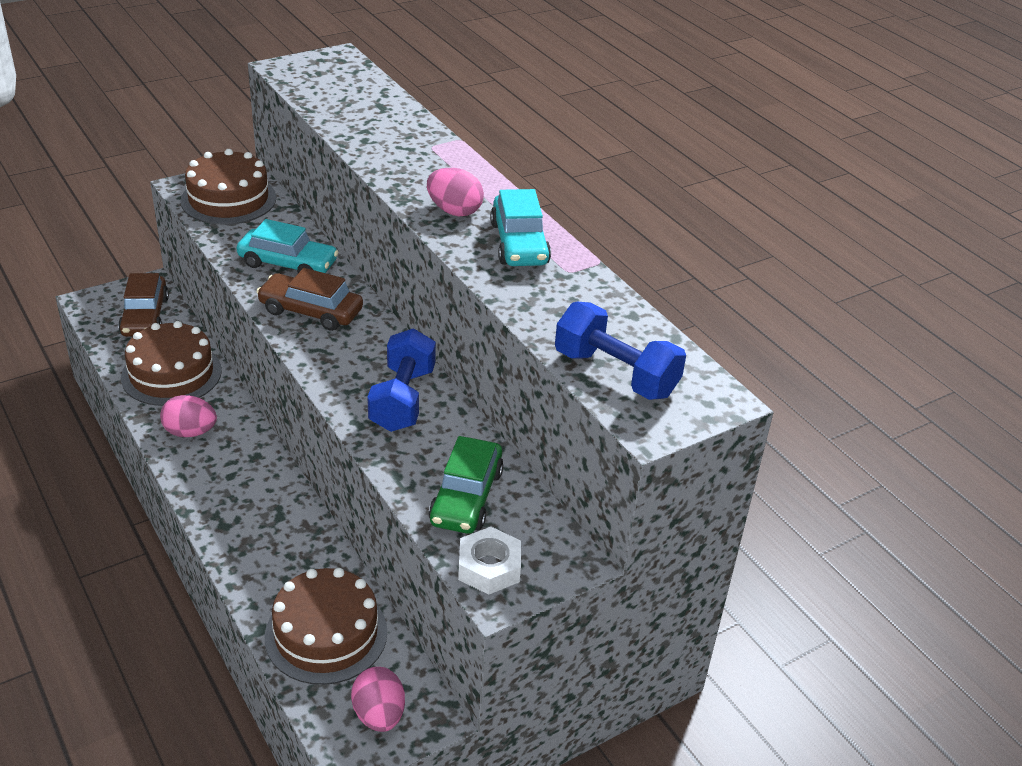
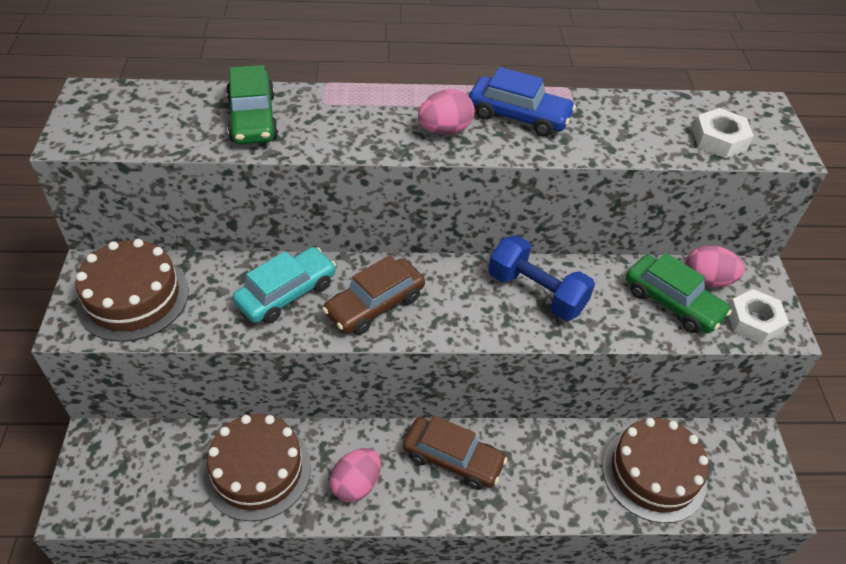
camera: 60 degrees left, 10 degrees up
brown car [118,273,169,337] -> brown car moved to [403,416,507,490]
pink egg [351,667,405,732] -> pink egg moved to [685,245,745,287]
turquoise car [490,189,551,266] -> blue car [469,67,576,137]
blue dumbbell [555,302,686,400] -> white nut [693,108,754,158]
none -> green car [226,65,278,144]

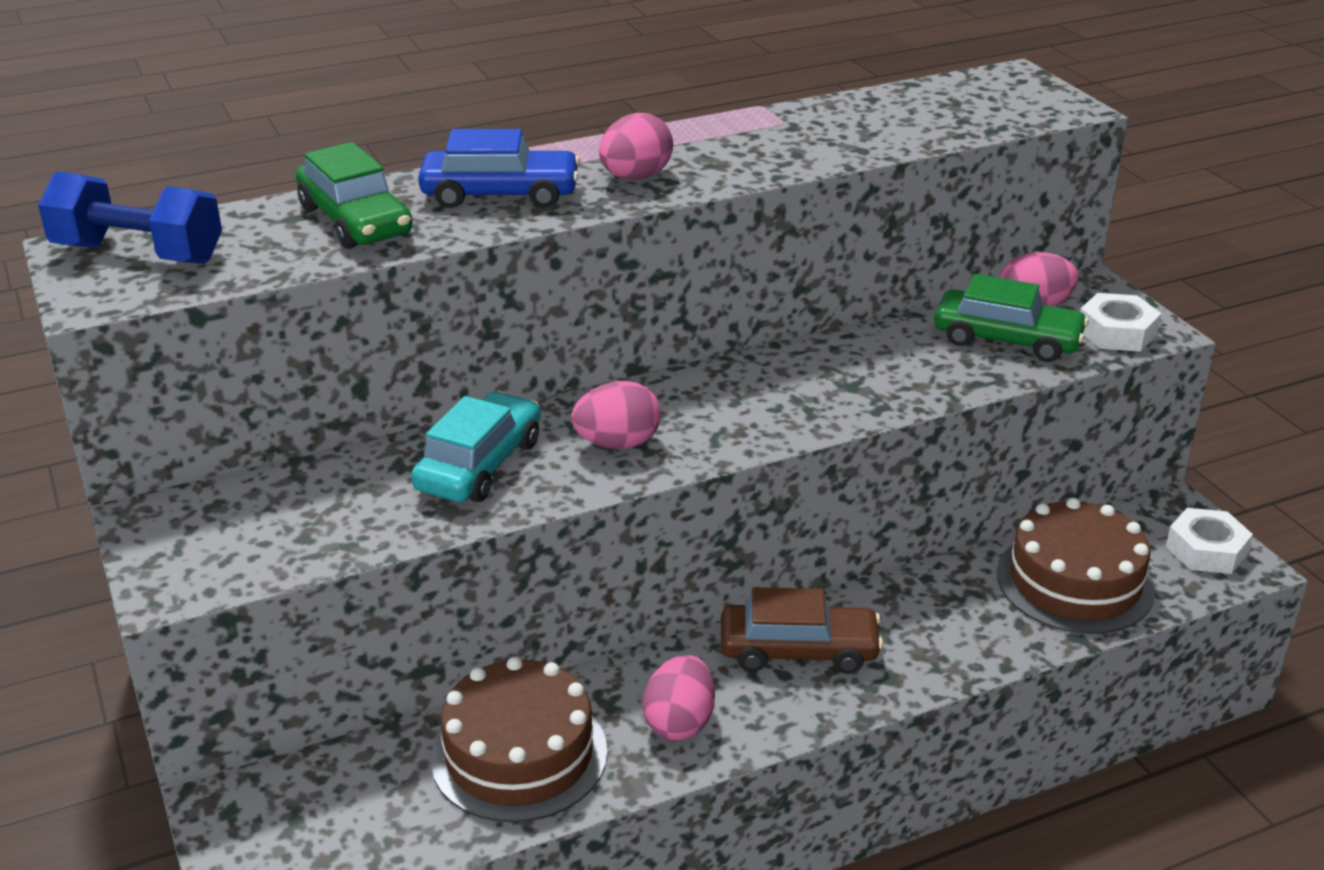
camera: 20 degrees left, 15 degrees down
brown cake [75,239,189,342] -> none
brown car [322,255,425,335] -> pink egg [571,381,661,449]
blue car [469,67,576,137] -> blue car moved to [418,129,580,208]
blue dumbbell [488,235,595,321] -> blue dumbbell moved to [38,171,222,264]
white nut [693,108,754,158] -> white nut moved to [1166,508,1253,574]

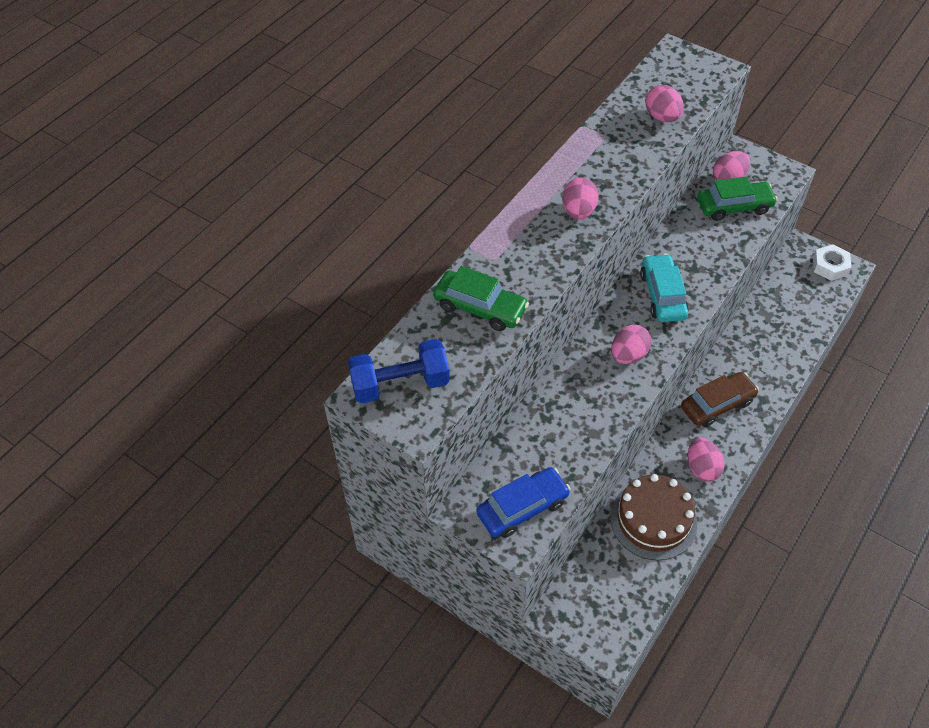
camera: 30 degrees left, 20 degrees up
turquoise car [411,392,541,502] -> turquoise car moved to [640,254,689,322]
blue car [418,129,580,208] -> blue car moved to [476,467,571,538]
brown cake [997,498,1155,634] -> none
white nut [1080,293,1162,352] -> none
none -> pink egg [645,85,684,122]

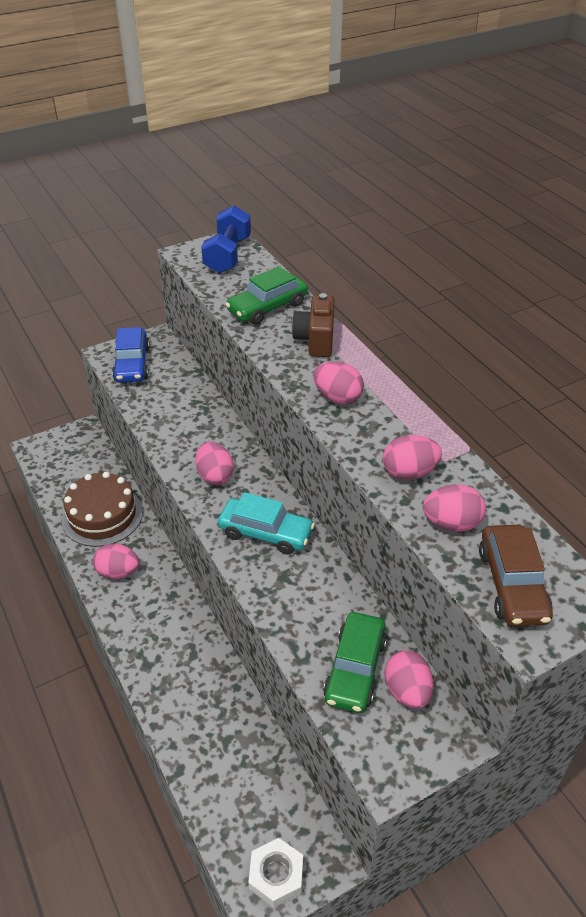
camera: 115 degrees right, 10 degrees down
brown car [681,372,759,427] -> brown car moved to [479,525,553,627]
none -> brown camera [292,293,335,357]
none -> pink egg [383,435,442,480]

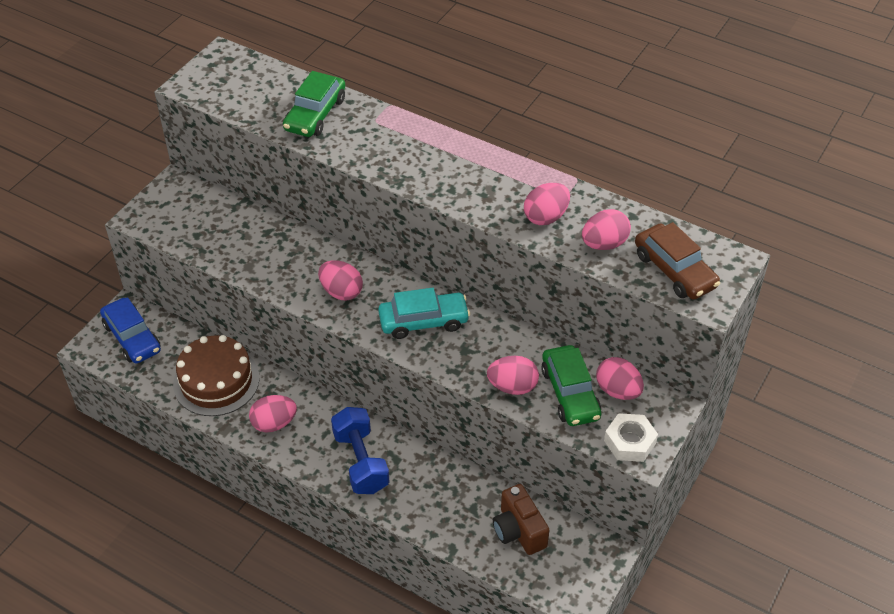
camera: 30 degrees left, 5 degrees up
blue car [112,327,150,383] -> blue car moved to [100,297,161,364]
blue dumbbell [201,205,251,274] -> blue dumbbell moved to [331,407,389,494]
white nut [248,838,303,908] -> white nut moved to [604,413,658,462]
brown camera [292,293,335,357] -> brown camera moved to [493,484,549,555]
pink egg [314,361,364,404] -> pink egg moved to [487,356,539,395]

